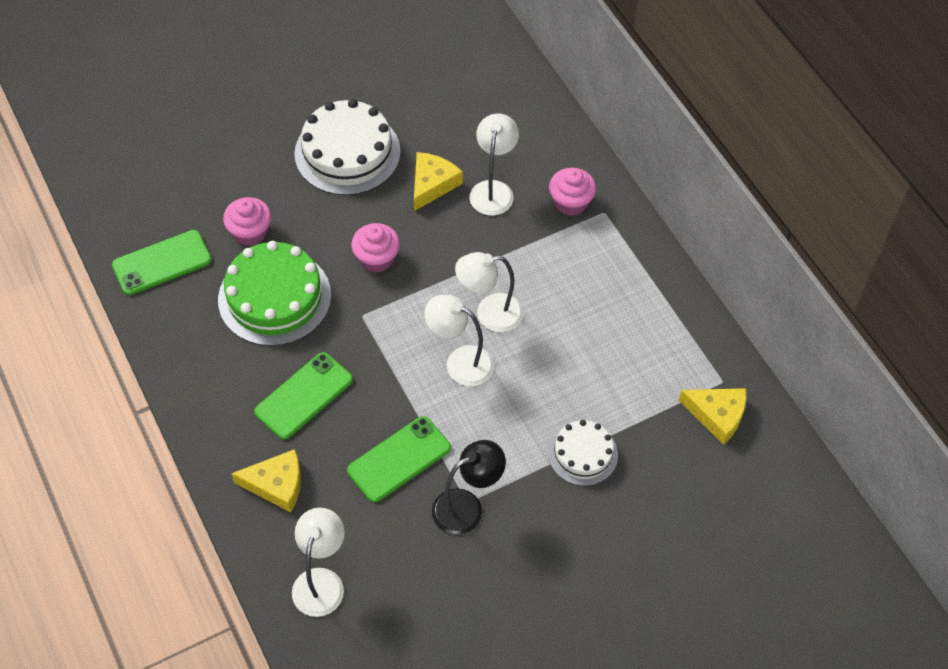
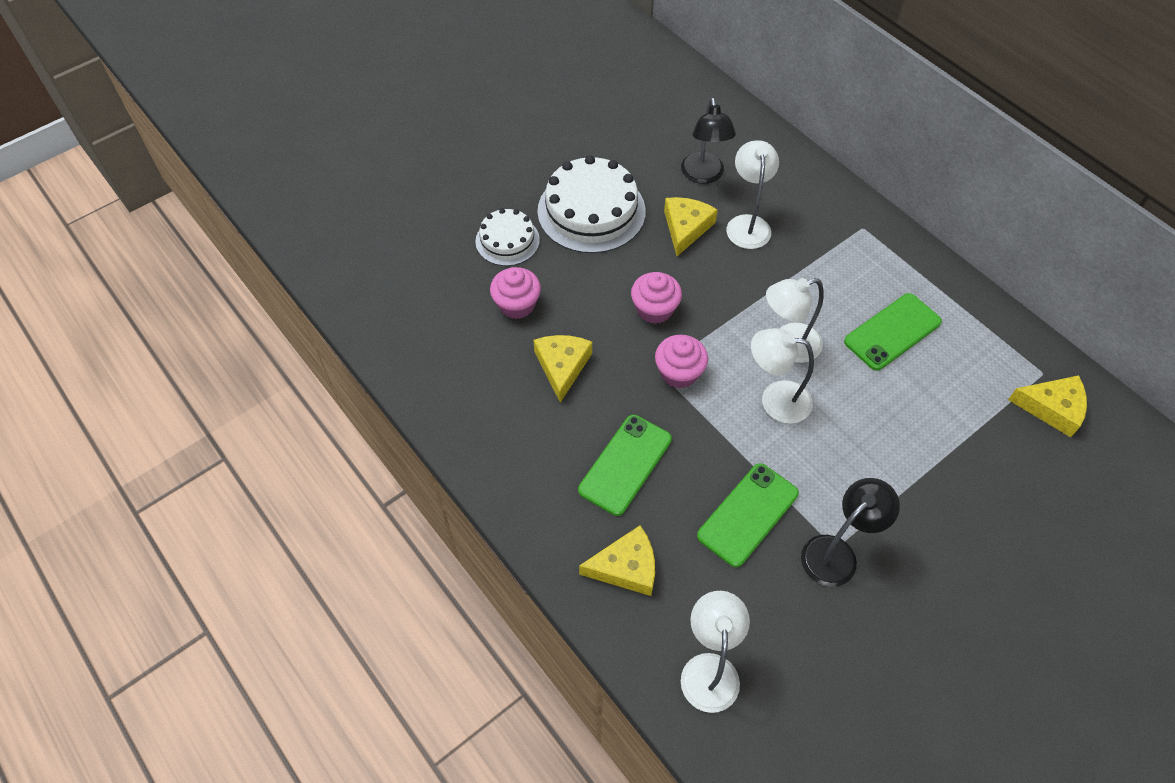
camera: 10 degrees left, 0 degrees up
green phone [112,230,212,295] -> green phone moved to [844,293,942,371]
green cake [218,241,331,346] -> yellow cheese [533,335,592,403]
white cake [548,420,618,486] -> white cake moved to [475,208,540,266]
pink cupcake [549,168,596,216] -> pink cupcake moved to [655,335,708,388]
none -> black lamp [681,98,736,184]

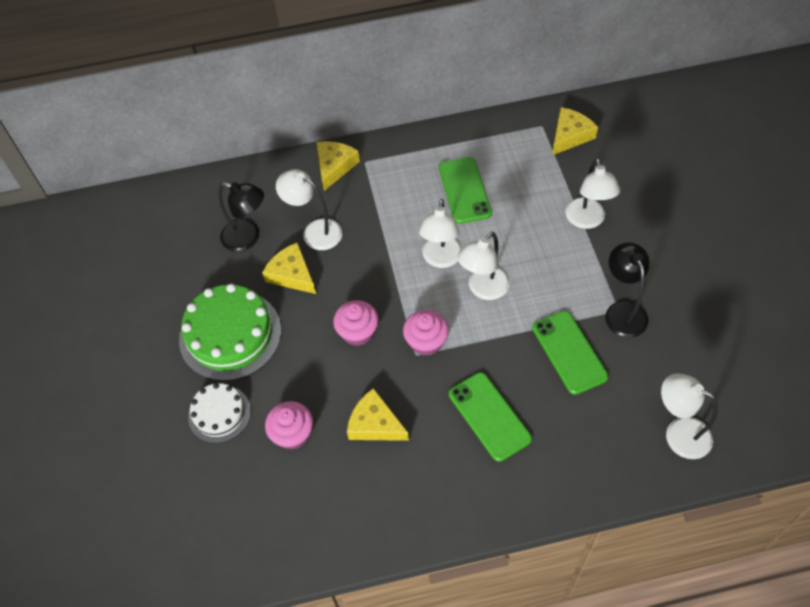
camera: 60 degrees left, 0 degrees up
white cake [537,155,646,253] -> green cake [179,284,281,381]
yellow cheese [579,525,655,596] -> yellow cheese moved to [316,141,360,191]
none -> white lamp [565,158,620,229]

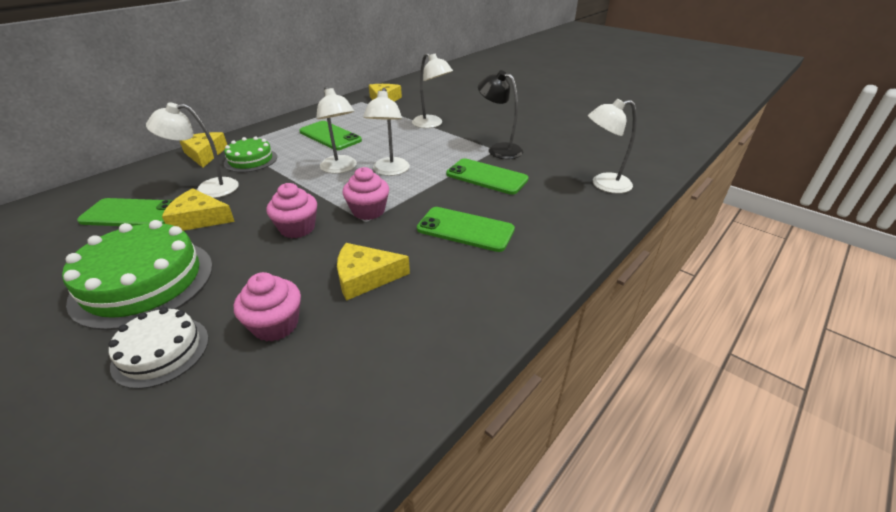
camera: 40 degrees left, 20 degrees down
black lamp [218,182,264,252] -> green phone [77,198,173,226]
none -> green cake [224,137,277,172]

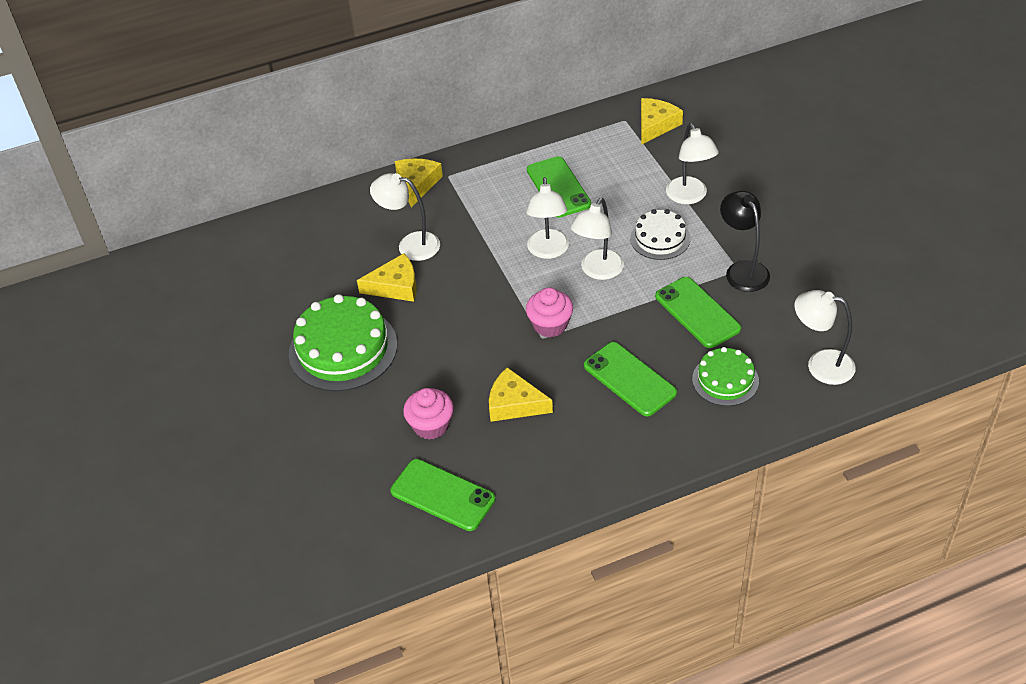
camera: 30 degrees right, 10 degrees up
green phone [77,198,173,226] -> green phone moved to [390,459,495,531]
white cake [108,307,209,389] -> white cake moved to [630,209,690,260]
yellow cheese [162,188,235,231] -> yellow cheese turned 135 degrees clockwise [357,253,417,302]
green cake [224,137,277,172] -> green cake moved to [692,347,759,406]
pink cupcake [266,183,317,238] -> none

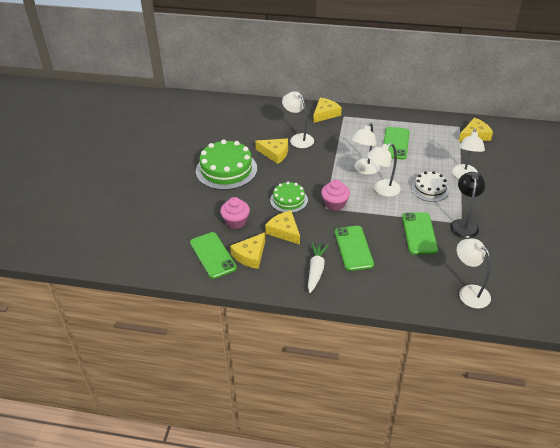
camera: 30 degrees right, 5 degrees down
green cake [692,347,759,406] -> green cake moved to [270,182,308,213]
none -> yellow cheese [230,233,265,269]
none -> white carrot [308,242,329,293]

